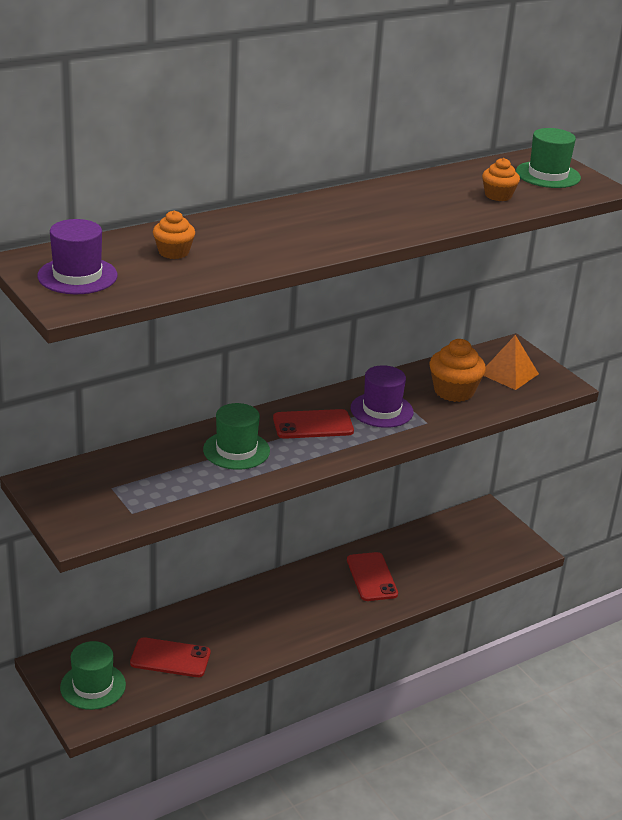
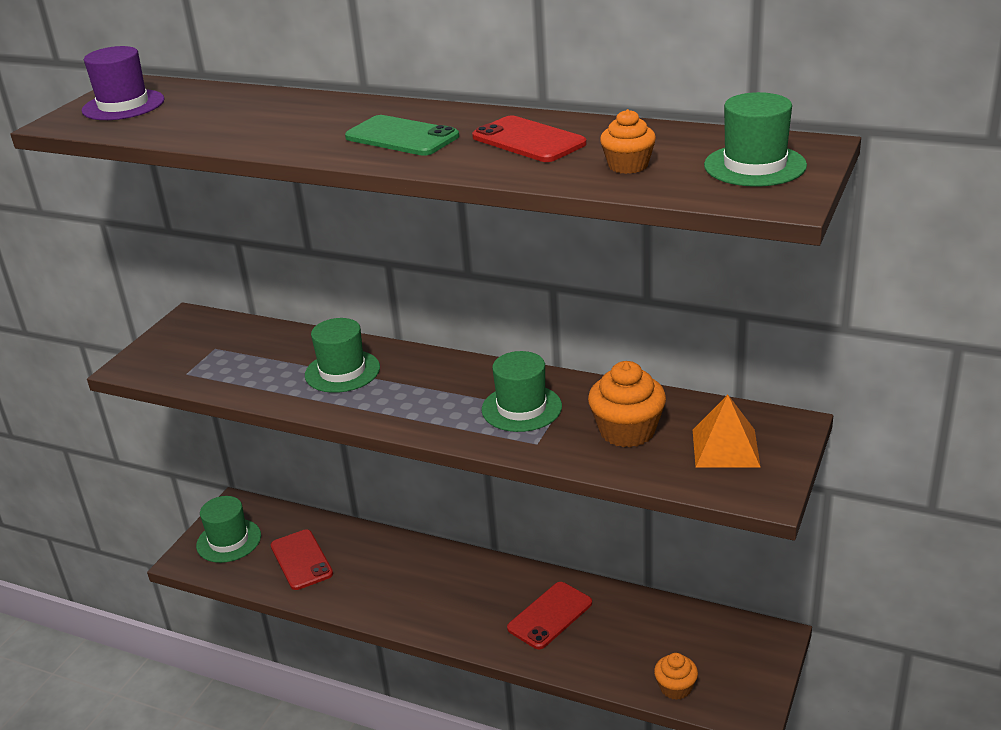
camera: 60 degrees right, 0 degrees up
orange cupcake [153,211,195,259] -> orange cupcake moved to [654,653,698,700]
red phone [273,409,354,439] -> red phone moved to [472,116,587,162]
purple hat [351,365,413,428] -> green hat [482,351,562,432]
none -> green phone [345,115,459,156]

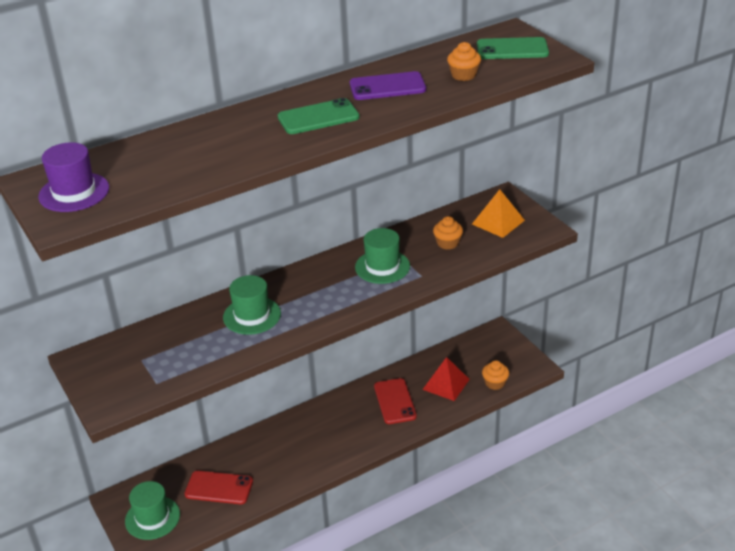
camera: 55 degrees left, 5 degrees up
red phone [472,116,587,162] -> purple phone [350,71,426,100]
orange cupcake [588,361,666,447] -> orange cupcake [433,216,463,250], size x0.61
green hat [704,92,807,187] -> green phone [477,37,549,59]
none -> red pyramid [422,357,470,401]

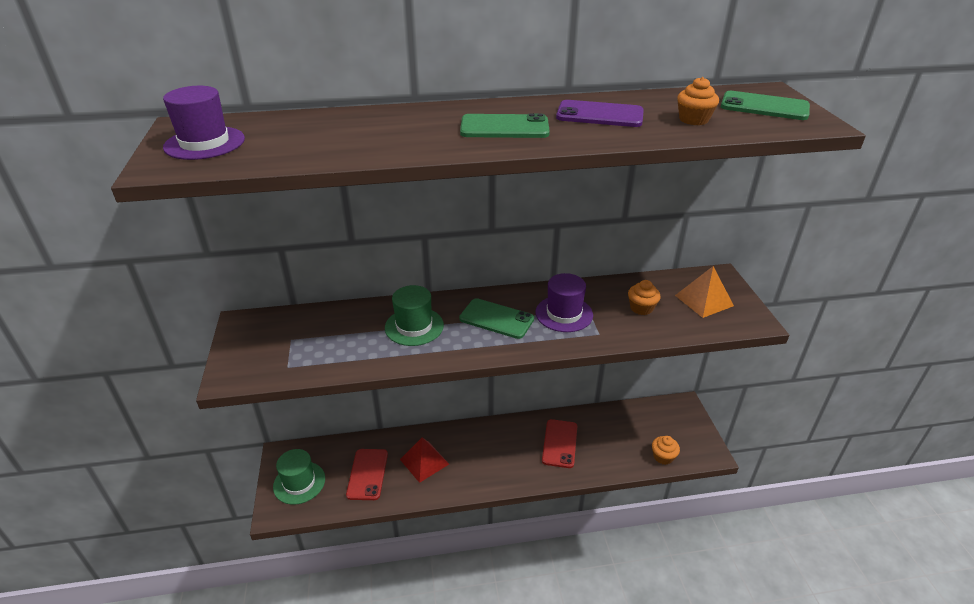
camera: 20 degrees right, 0 degrees up
red phone [184,471,253,504] -> red phone turned 60 degrees clockwise [346,449,388,500]
green hat [355,228,410,284] -> purple hat [536,273,593,332]
red pyramid [422,357,470,401] -> red pyramid moved to [400,437,449,483]
none -> green phone [459,298,534,339]

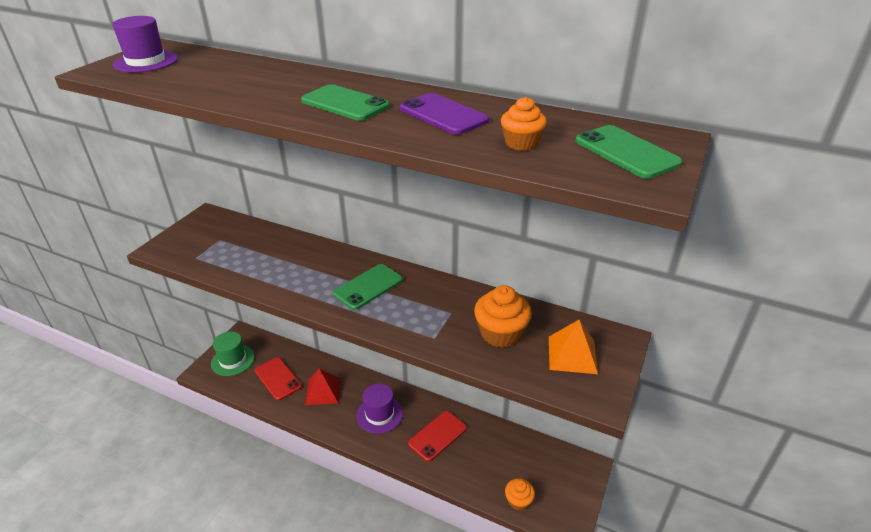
camera: 35 degrees right, 0 degrees up
red phone [346,449,388,500] -> red phone turned 75 degrees counterclockwise [255,357,302,400]
green hat [385,285,444,346] -> none
green phone [459,298,534,339] -> green phone turned 75 degrees clockwise [333,264,403,310]
purple hat [536,273,593,332] -> purple hat moved to [356,383,403,434]
orange cupcake [628,280,661,315] -> orange cupcake [474,285,532,348], size x1.64

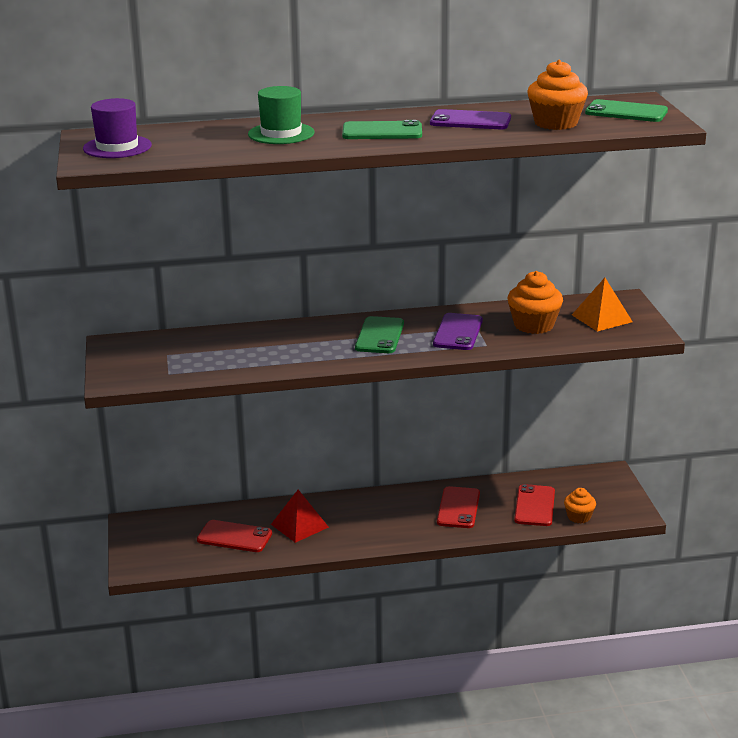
camera: 35 degrees left, 10 degrees down
green hat [211,331,255,376] -> green hat moved to [248,86,315,144]
purple hat [356,383,403,434] -> none
orange cupcake [501,97,547,151] -> orange cupcake [527,60,588,130], size x1.64
none -> purple phone [433,313,483,350]
none -> red phone [514,484,555,526]

